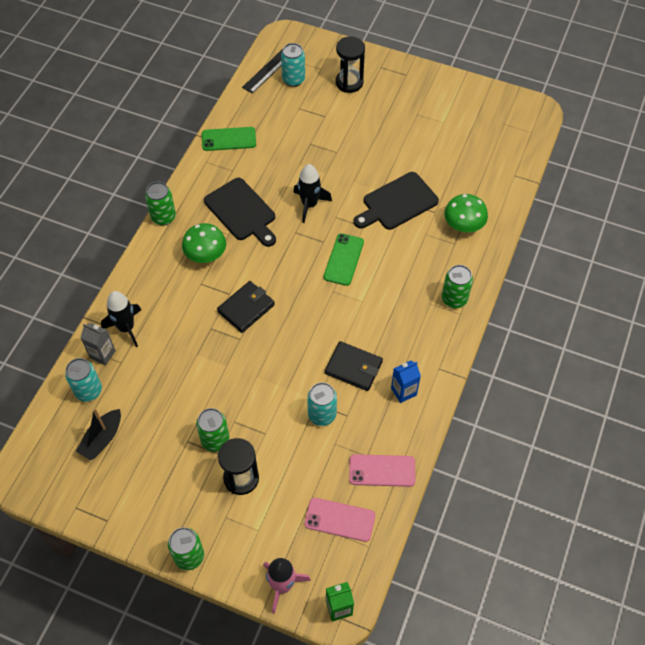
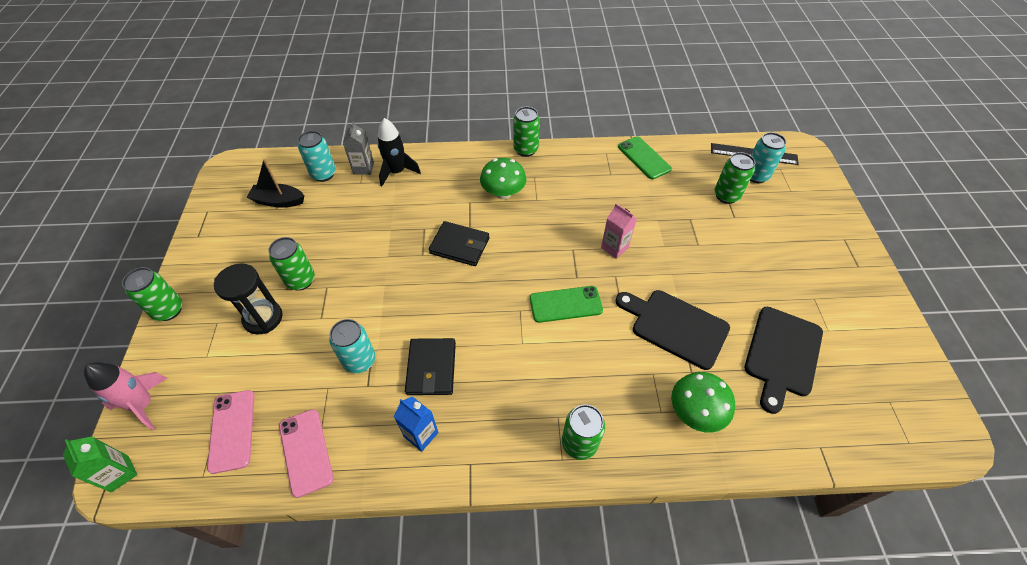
camera: 65 degrees right, 5 degrees down
black cutting board [204,178,276,247] -> black cutting board moved to [745,307,823,414]
black rocket [293,164,332,223] -> pink carton [601,203,637,259]
black hourglass [336,36,365,93] -> none
none -> green can [714,152,755,204]

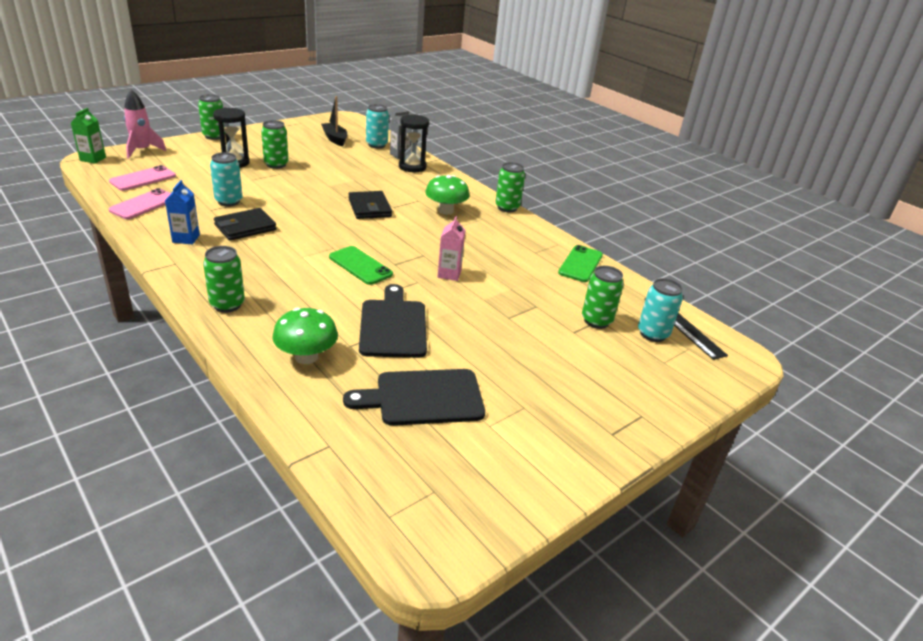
camera: 50 degrees right, 20 degrees down
black rocket [377,118,421,187] -> black hourglass [399,114,429,172]

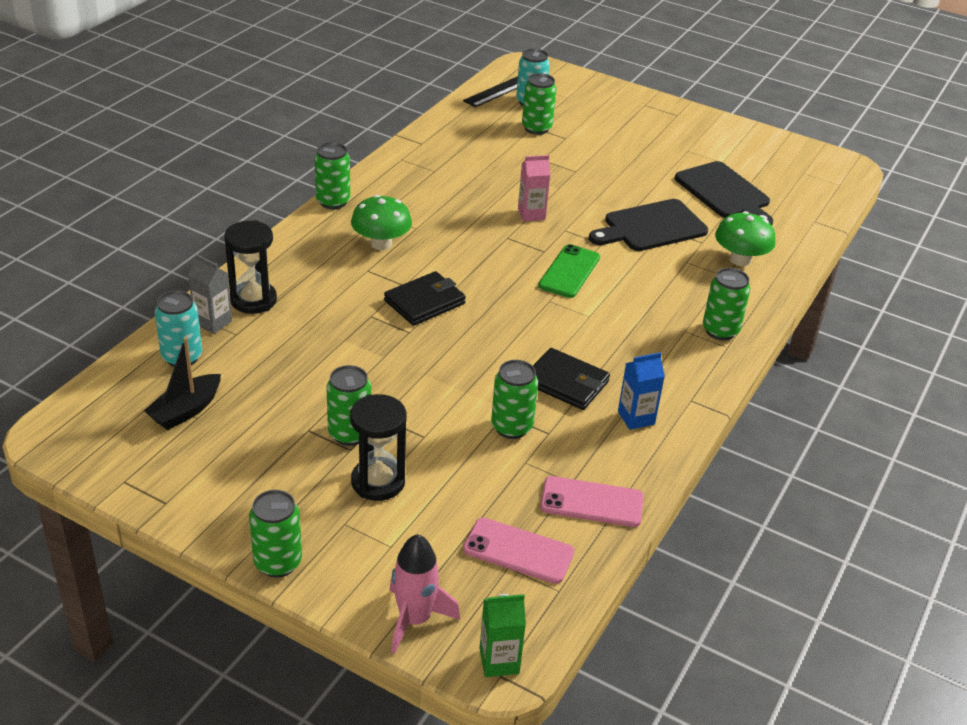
camera: 110 degrees left, 5 degrees up
turquoise can [210,152,243,206] -> green can [491,360,538,439]
green phone [558,245,603,282] -> none

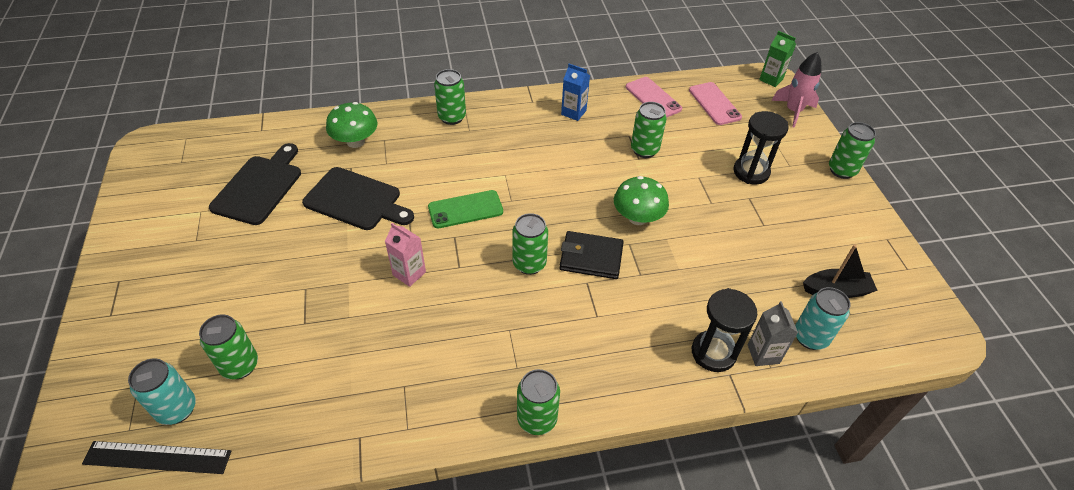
camera: 130 degrees left, 10 degrees up
green can [326,365,371,446] -> green can moved to [512,213,548,275]
green mushroom [351,195,412,250] -> green mushroom moved to [614,176,669,225]
black wallet [533,348,610,410] -> none

